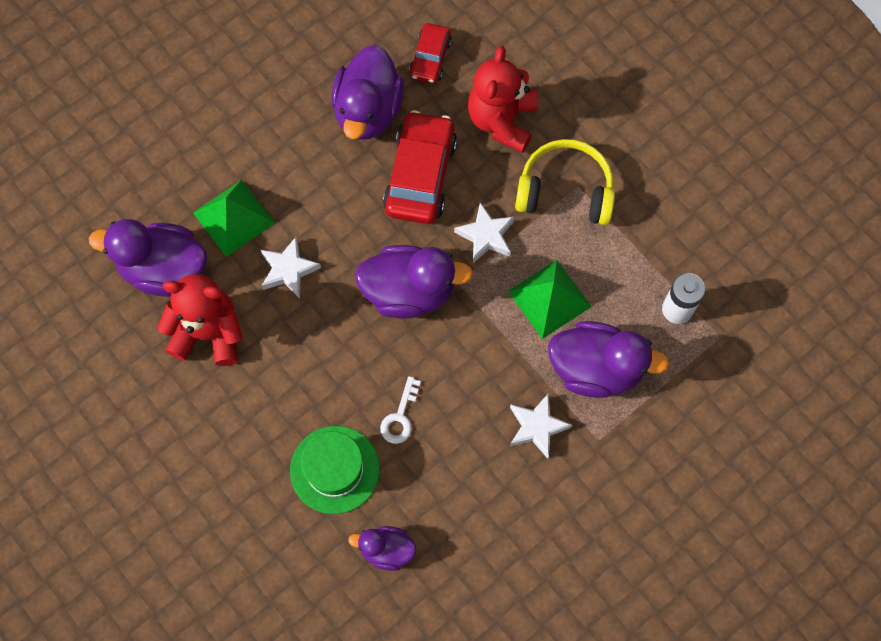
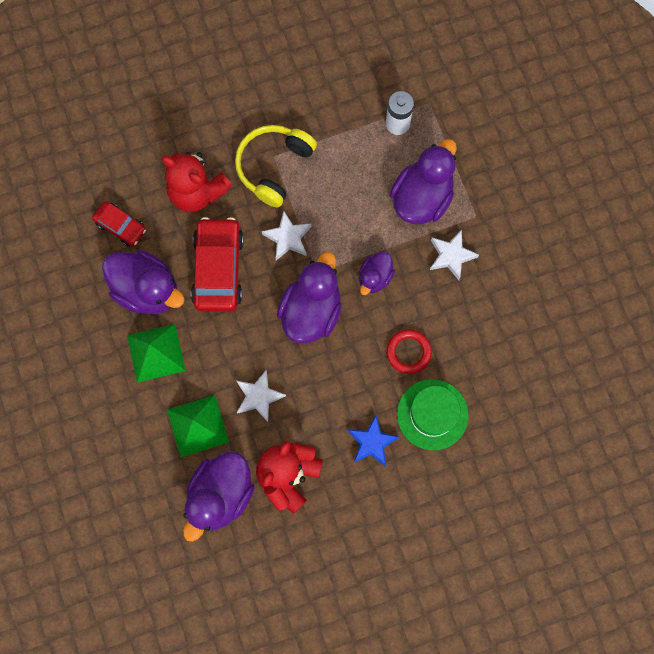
camera: 70 degrees left, 5 degrees up
purple duck [348,526,417,571] -> purple duck moved to [359,251,395,295]
white key [380,376,421,444] -> red ring [386,329,432,374]
red car [383,110,457,224] -> red car turned 60 degrees clockwise [191,217,244,312]
green pyramid [508,260,592,339] -> green pyramid moved to [127,324,186,383]
none -> blue star [348,415,399,467]

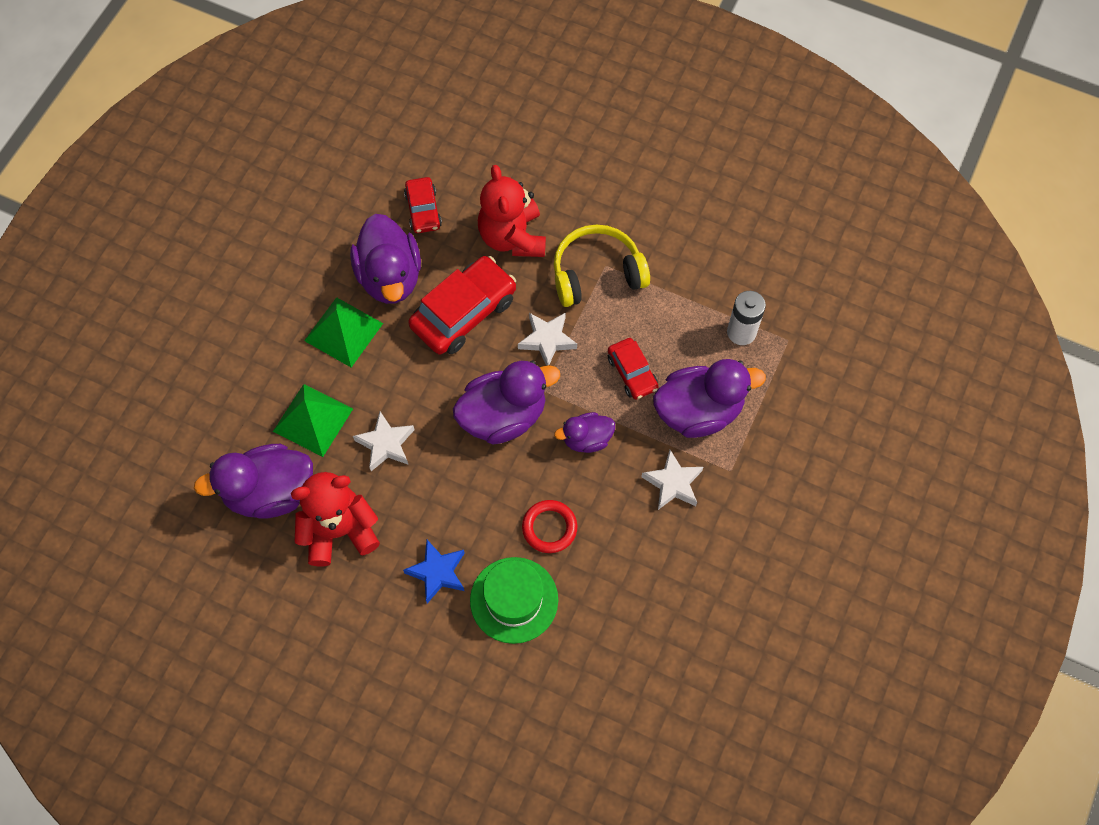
camera: 45 degrees right, 10 degrees down
none -> red car [608,338,659,400]

